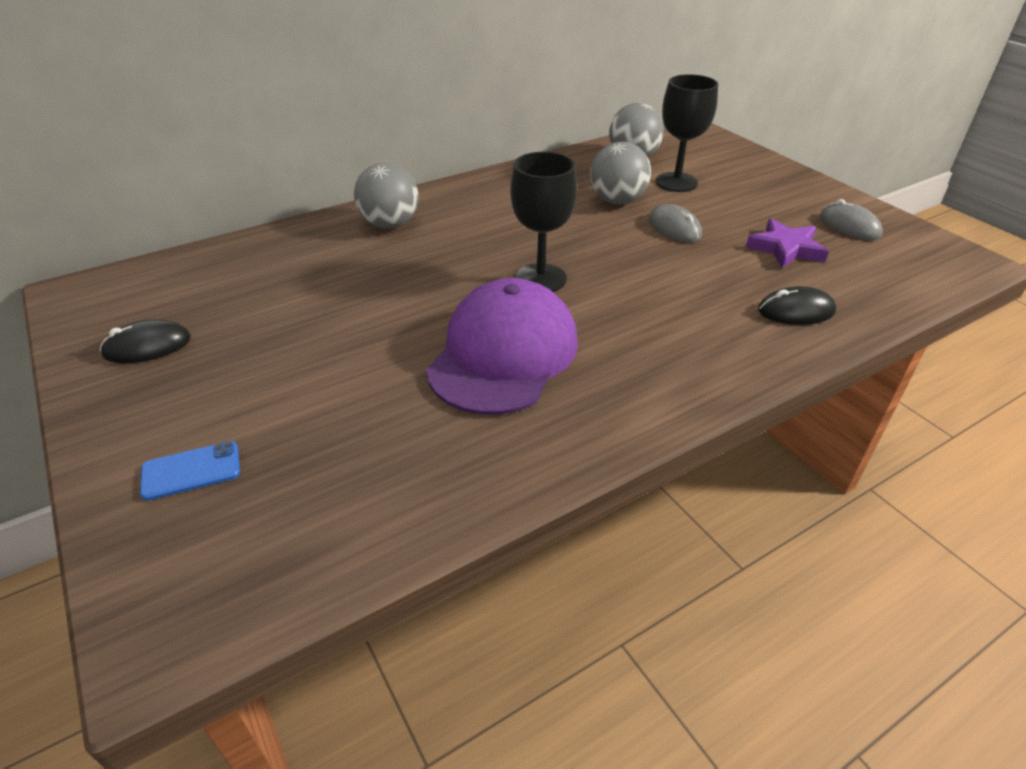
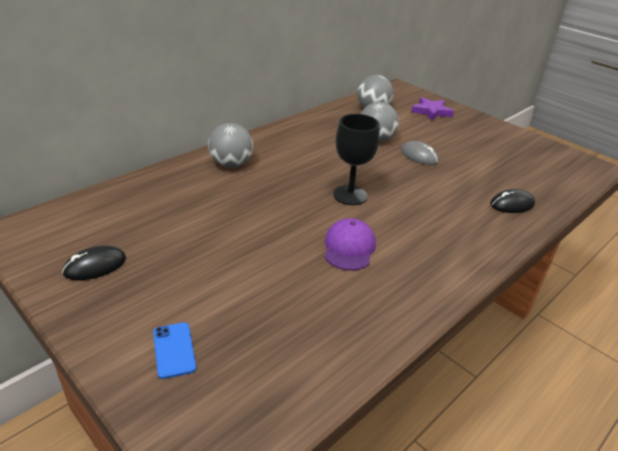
camera: 15 degrees left, 5 degrees down
blue phone [140,441,240,501] -> blue phone turned 75 degrees counterclockwise [153,322,196,379]
purple cap [426,278,578,415] -> purple cap [325,218,376,271], size x0.58
black goblet [656,74,718,192] -> none
purple star [746,219,829,268] -> purple star moved to [411,97,454,121]
grey mouse [820,199,883,240] -> none

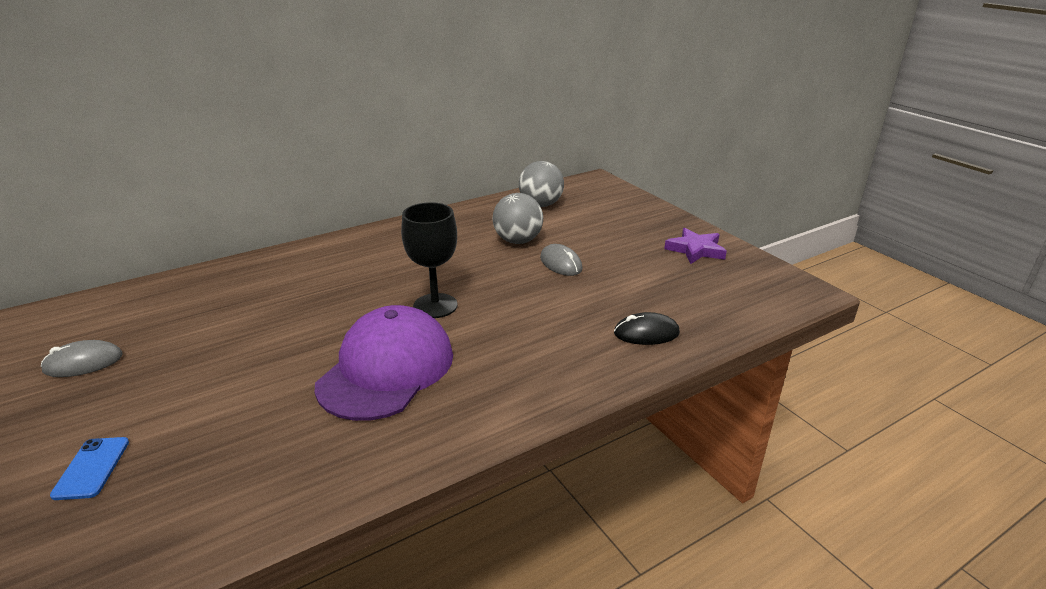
camera: 15 degrees right, 5 degrees down
black mouse [62,245,126,280] -> grey mouse [41,340,123,377]
grey ball [208,123,253,168] -> none
purple cap [325,218,376,271] -> purple cap [315,305,453,421], size x1.73
purple star [411,97,454,121] -> purple star moved to [664,228,727,264]

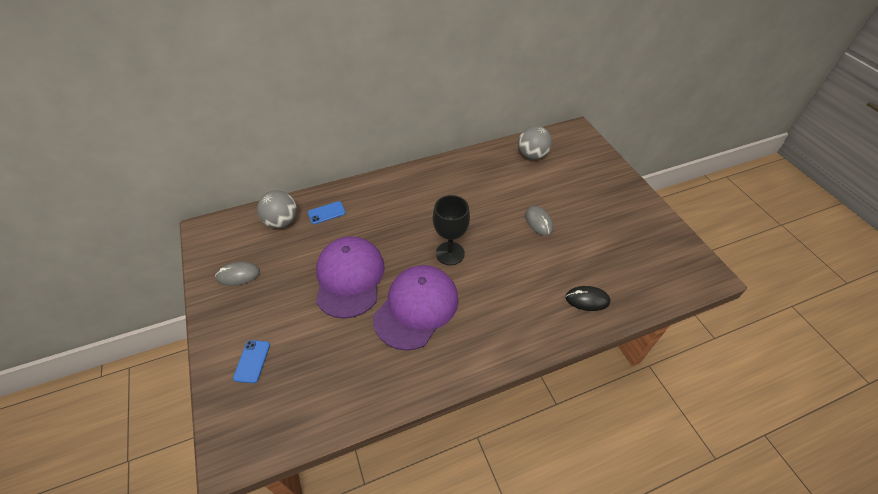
camera: 10 degrees right, 20 degrees up
grey ball [493,193,543,244] -> grey ball moved to [257,190,297,228]
purple star [664,228,727,264] -> none
none -> blue phone [308,201,346,224]
none -> purple cap [316,236,385,319]

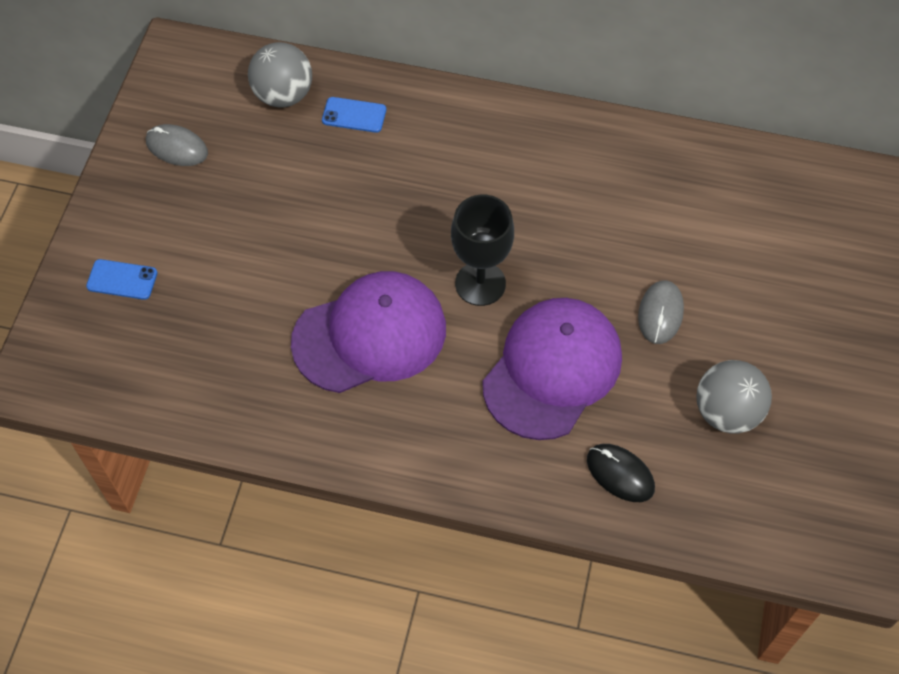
camera: 35 degrees right, 10 degrees up
blue phone [233,340,270,383] -> blue phone turned 60 degrees clockwise [86,259,158,300]
purple cap [316,236,385,319] -> purple cap moved to [482,298,622,440]
grey ball [518,126,552,160] -> grey ball moved to [696,360,772,434]

